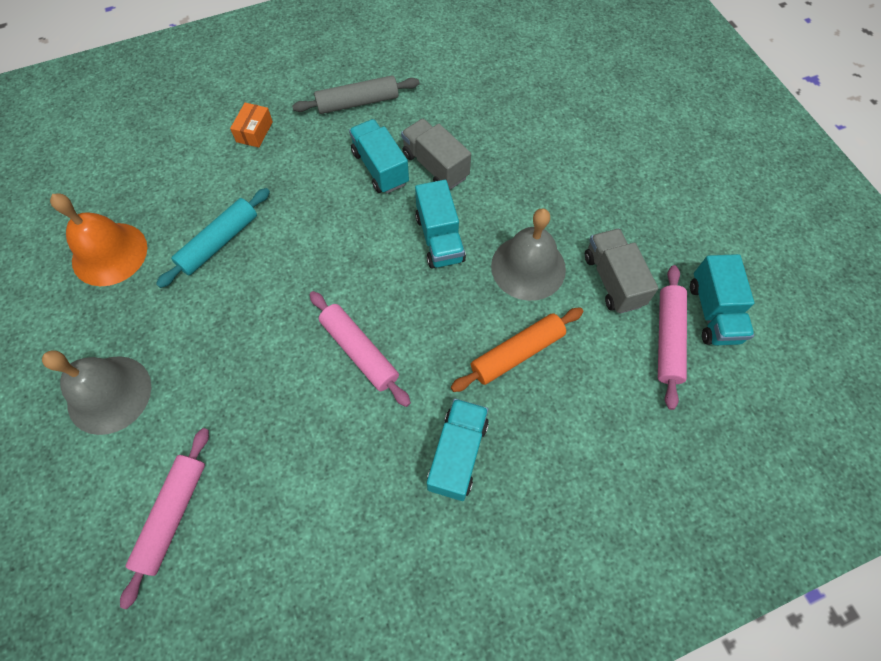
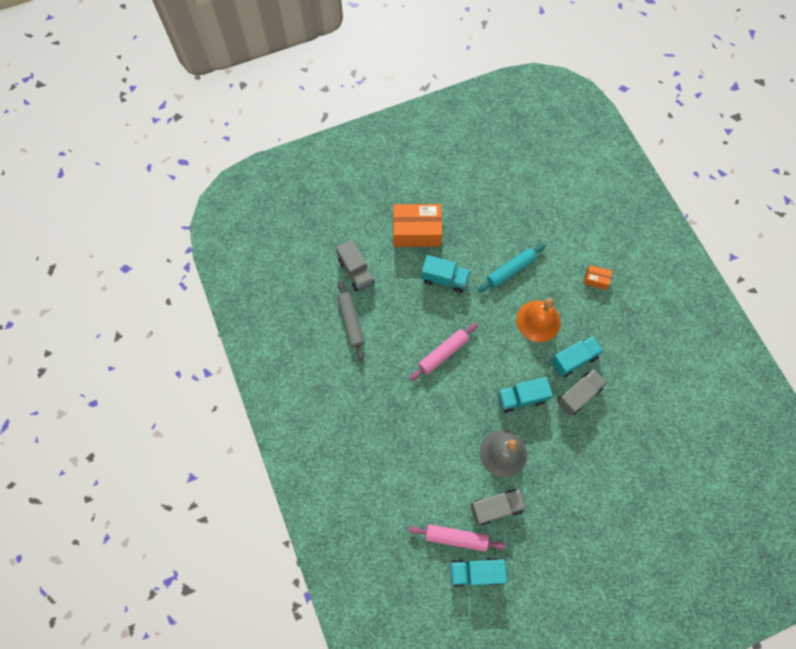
camera: 90 degrees right, 5 degrees up
grey bell [42,350,151,435] -> orange box [393,204,442,247]
orange bell [50,193,147,286] -> orange bell moved to [516,298,561,342]
pink rolling pin [120,428,209,609] -> grey truck [336,240,374,292]
turquoise rolling pin [156,188,270,288] -> turquoise rolling pin turned 75 degrees counterclockwise [478,244,545,292]
grey rolling pin [292,75,420,114] -> grey rolling pin moved to [337,280,364,361]
turquoise truck [427,399,489,501] -> turquoise truck moved to [421,255,470,293]
orange rolling pin [451,307,583,392] -> none

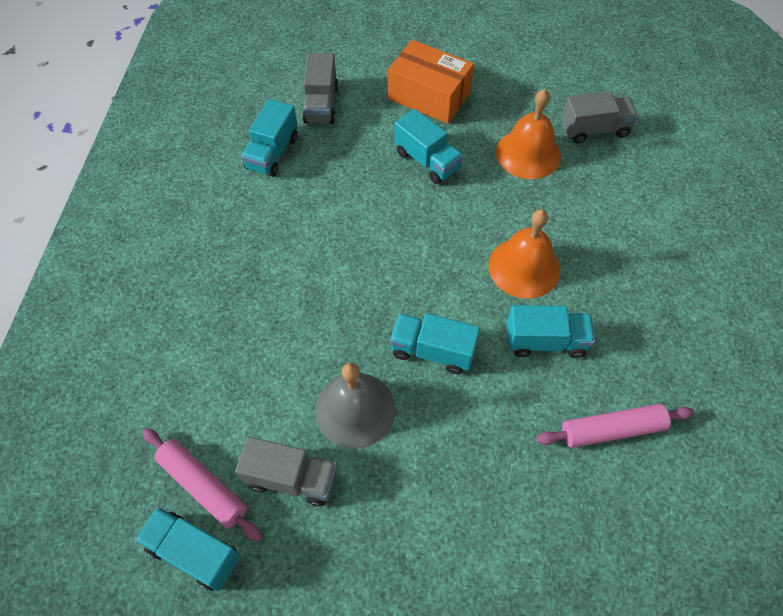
camera: 30 degrees right, 10 degrees down
grey rolling pin [337,280,364,361] -> turquoise truck [241,99,298,177]
pink rolling pin [409,323,478,381] -> pink rolling pin moved to [536,404,694,448]
turquoise rolling pin [478,244,545,292] -> none
grey truck [557,369,607,416] -> grey truck moved to [561,91,638,144]
orange box [584,265,612,290] -> none
none -> orange bell [496,89,561,179]

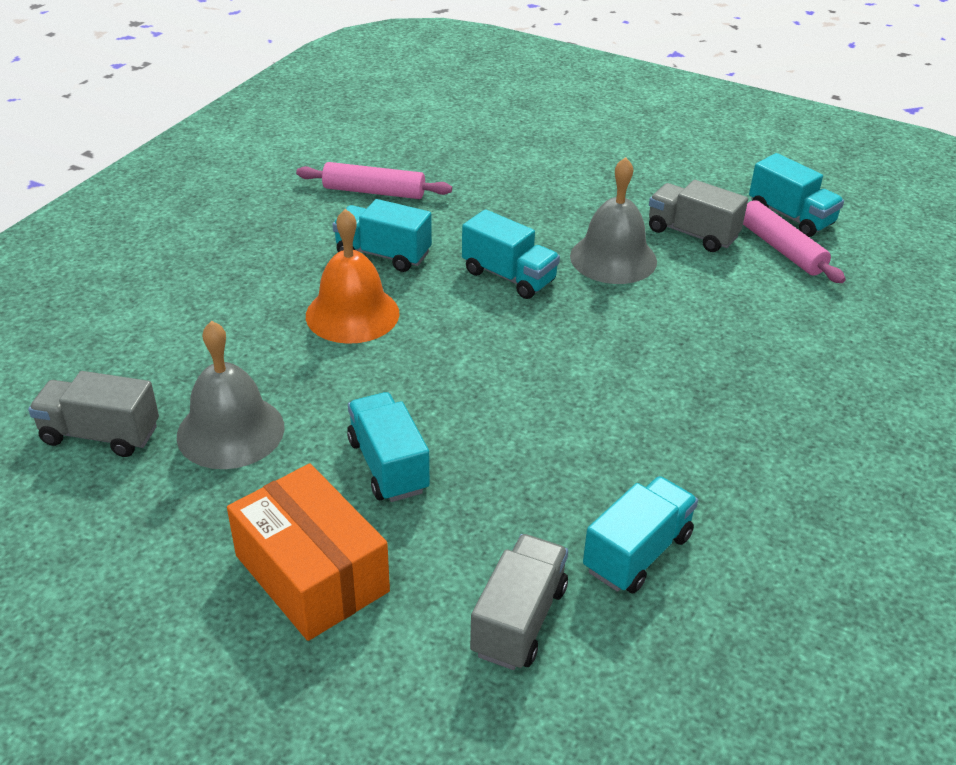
camera: 160 degrees left, 20 degrees down
orange bell [496,89,561,179] -> grey bell [176,321,285,469]

